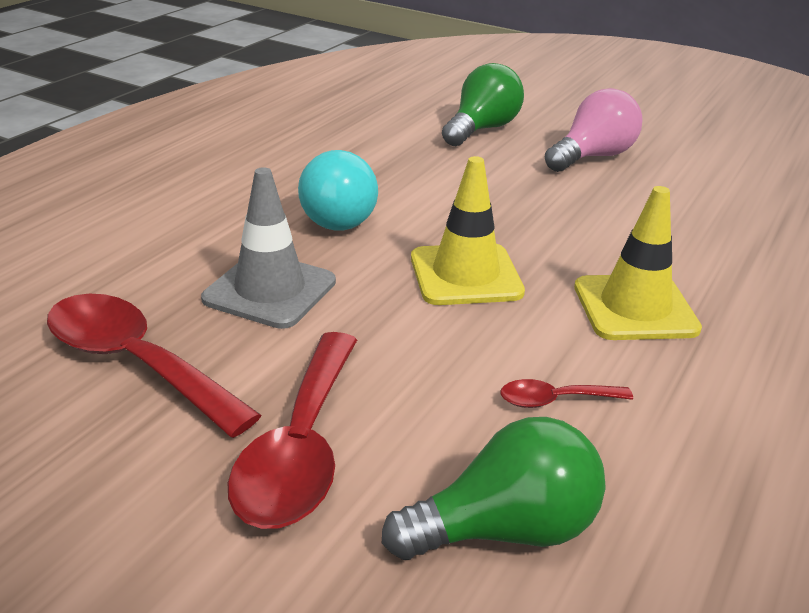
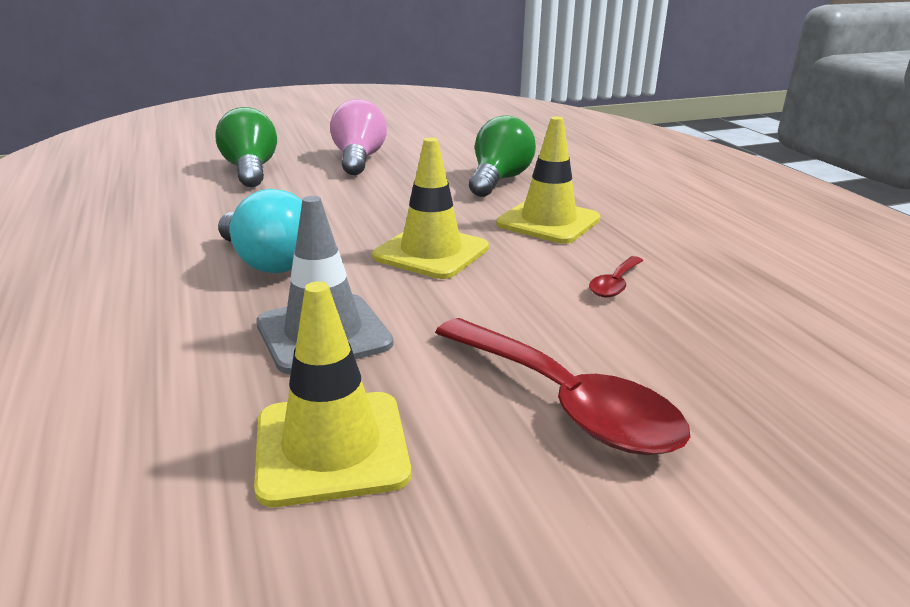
camera: 50 degrees left, 5 degrees down
red spoon [47,294,262,438] -> yellow traffic cone [254,281,411,507]
green light bulb [382,417,605,560] -> green light bulb moved to [469,116,536,197]

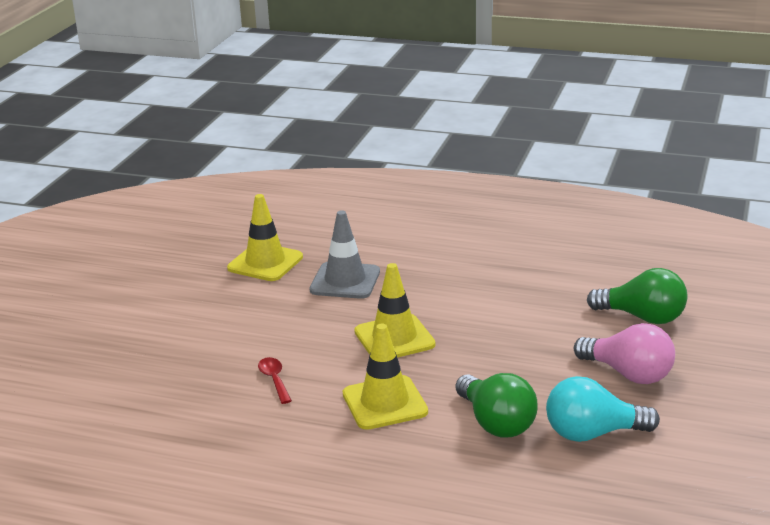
camera: 130 degrees right, 0 degrees up
turquoise light bulb [218,189,302,273] -> turquoise light bulb moved to [546,376,660,442]
red spoon [435,318,690,455] -> none

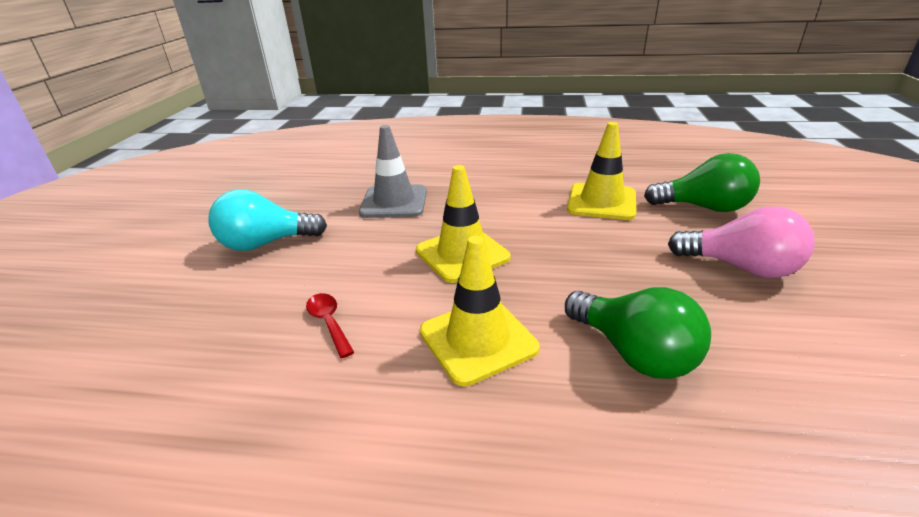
camera: 10 degrees left, 5 degrees up
yellow traffic cone [227,194,303,281] -> yellow traffic cone moved to [567,122,636,220]
turquoise light bulb [546,376,660,442] -> turquoise light bulb moved to [208,189,327,251]

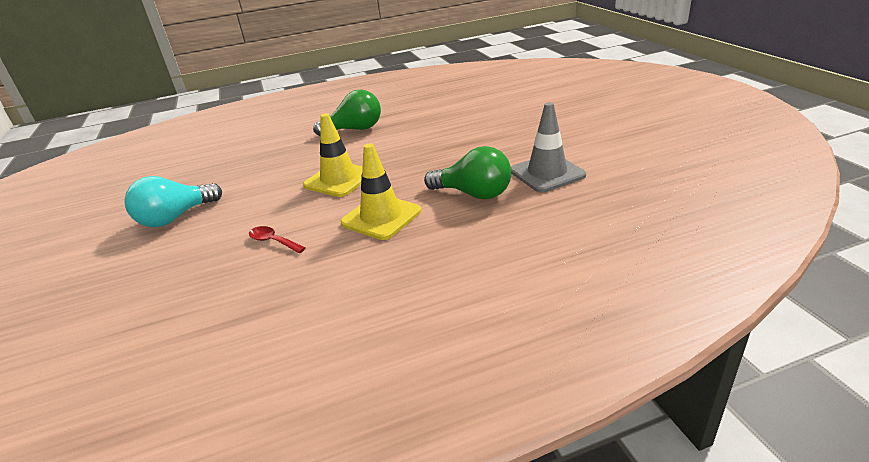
camera: 25 degrees left, 0 degrees up
grey traffic cone [359,125,427,218] -> grey traffic cone moved to [511,102,586,192]
yellow traffic cone [567,122,636,220] -> none
green light bulb [644,153,760,212] -> green light bulb moved to [313,90,381,136]
pink light bulb [668,206,815,278] -> none

